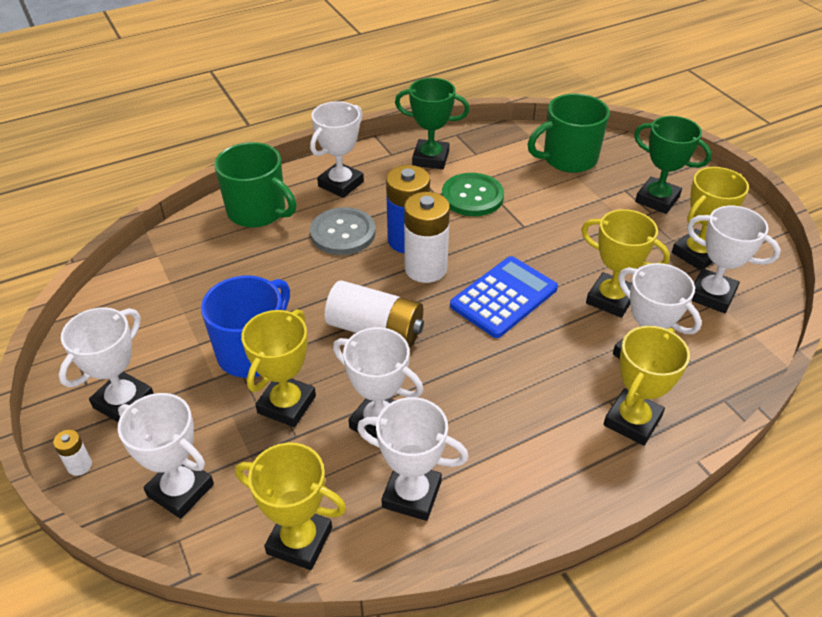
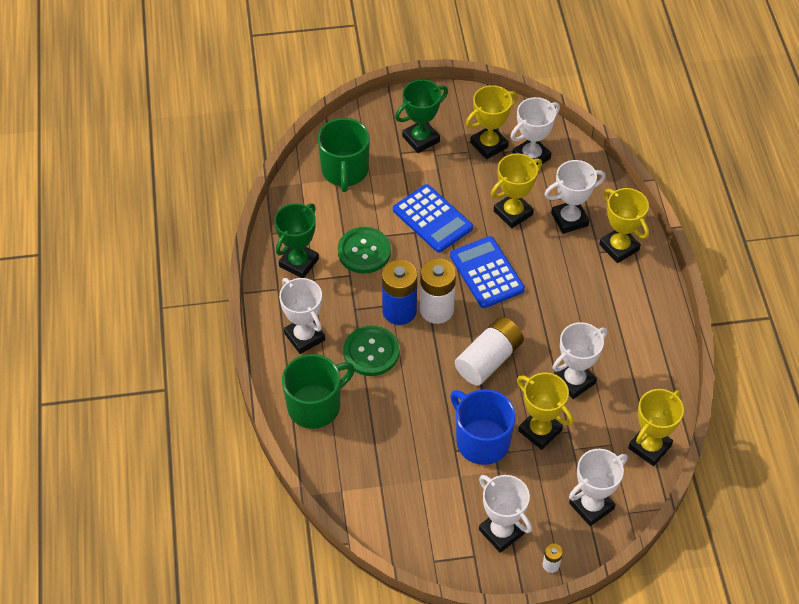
camera: 70 degrees left, 10 degrees up
grey button [310,207,376,255] -> green button [343,326,399,376]
white trophy [357,397,469,521] -> none
yellow trophy [672,167,749,271] -> yellow trophy turned 75 degrees clockwise [466,85,518,159]
none -> blue calculator [393,184,473,252]

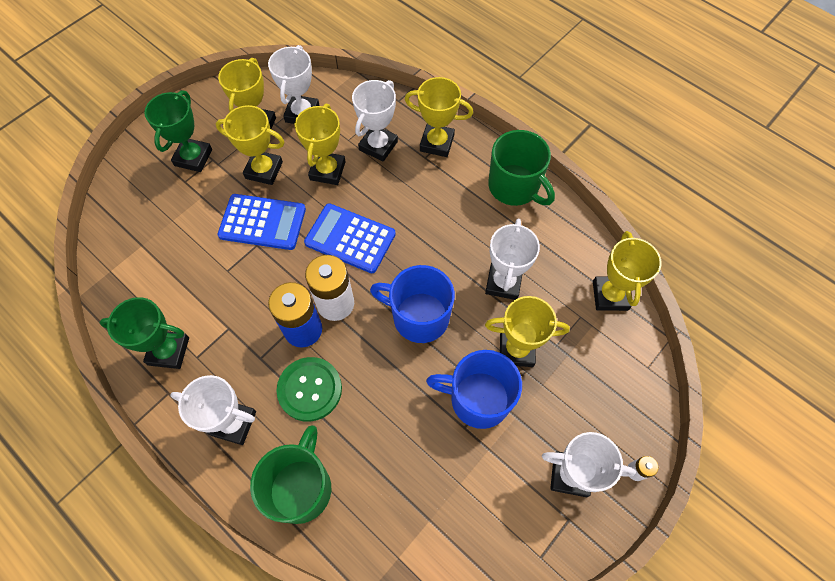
camera: 40 degrees left, 10 degrees up
green trophy [274,203,319,278] -> green trophy turned 75 degrees counterclockwise [99,297,189,369]
green mug [317,118,370,192] -> green mug moved to [488,130,555,206]
green button [338,227,391,274] -> none
white battery [455,317,524,386] -> blue mug [370,265,455,343]
white trophy [569,449,628,526] -> none
none -> yellow trophy [216,105,285,185]

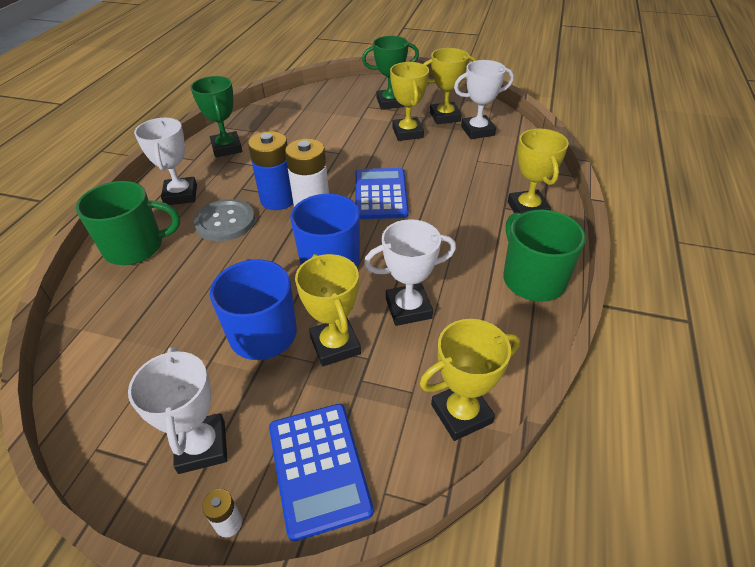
camera: 65 degrees right, 20 degrees down
blue calculator [217,194,306,250] -> blue calculator moved to [269,404,374,542]
green button [276,357,342,422] -> grey button [194,199,255,241]
yellow trophy [295,104,346,185] -> none
white trophy [352,80,398,162] -> none
green mug [488,130,555,206] -> green mug turned 135 degrees clockwise [503,210,586,302]

